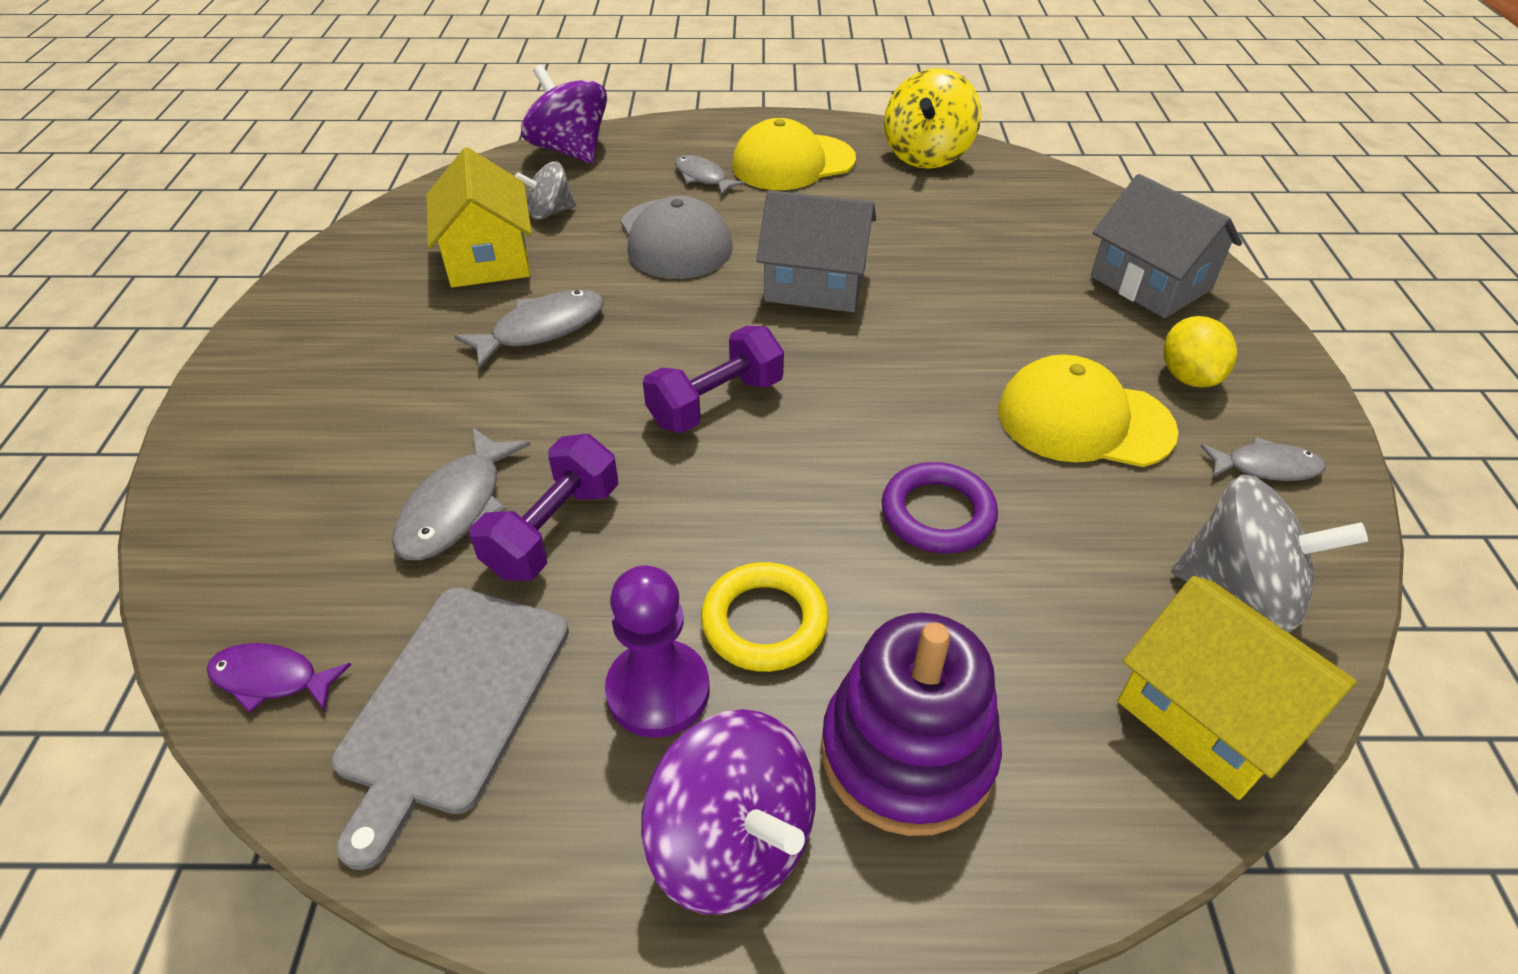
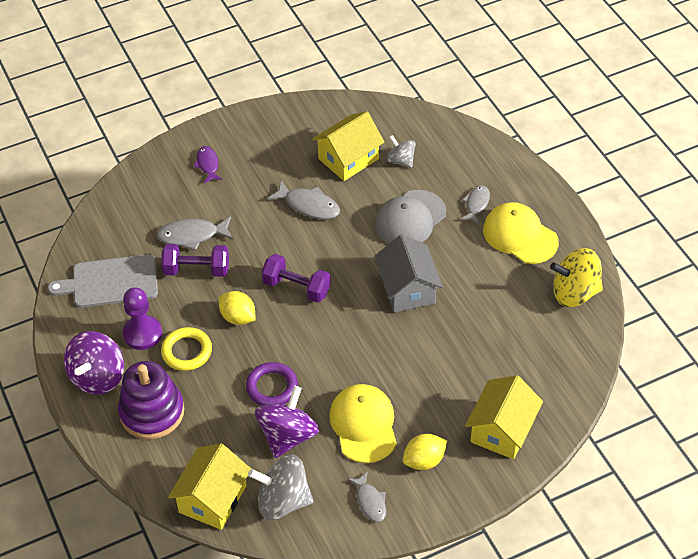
camera: 65 degrees right, 5 degrees up
purple fish [207,643,351,713] -> purple fish moved to [194,146,222,183]
purple spinning top [521,65,607,163] -> purple spinning top moved to [255,386,319,458]
grey house [1091,174,1242,318] -> yellow house [465,375,543,459]
grey spinning top [1171,475,1368,633] -> grey spinning top turned 105 degrees clockwise [248,455,313,520]
none -> yellow lemon [219,291,255,325]

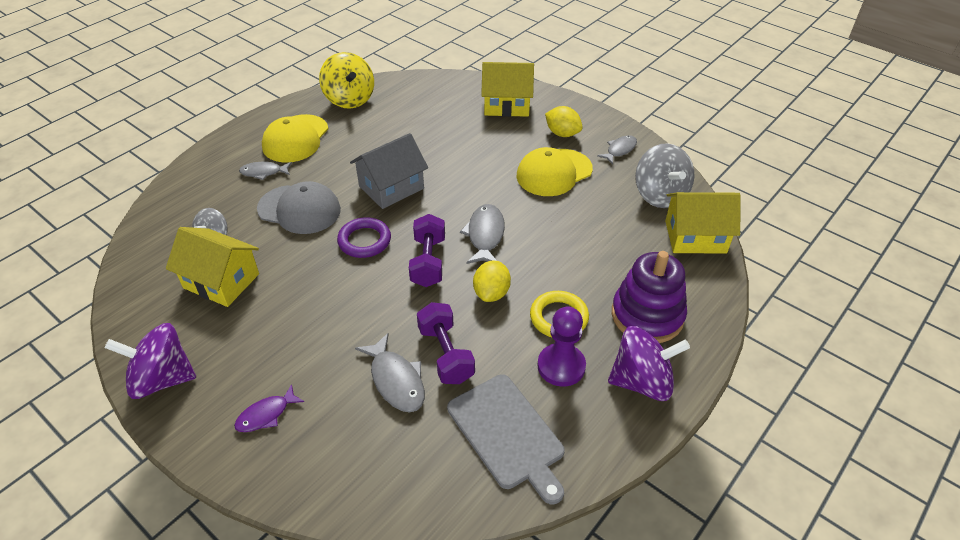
camera: 115 degrees left, 5 degrees down
purple ring [246,362,298,406] -> purple ring moved to [337,217,391,258]
purple spinning top [255,386,319,458] -> purple spinning top moved to [105,323,196,399]
grey fish [267,180,340,219] -> grey fish moved to [460,204,505,264]

